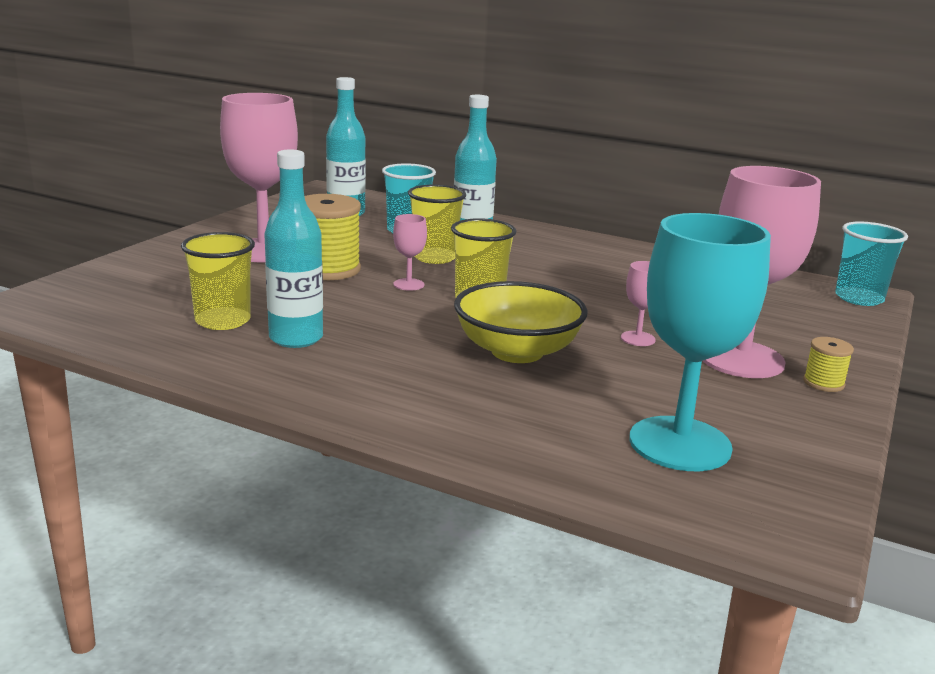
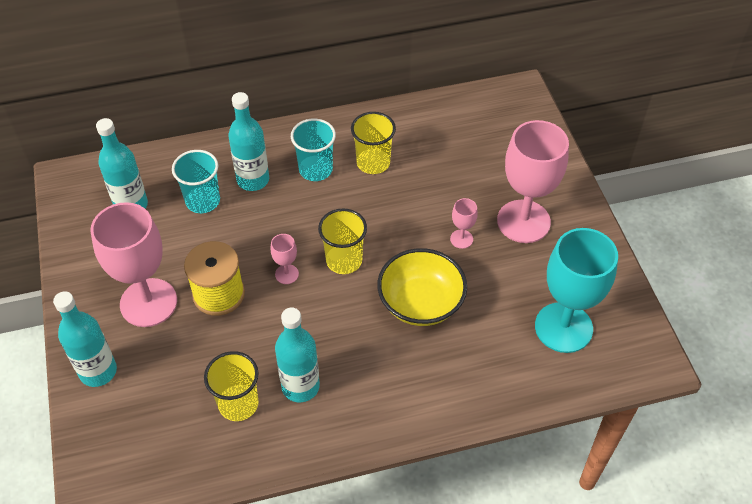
camera: 40 degrees left, 30 degrees up
yellow cup [408,185,466,264] -> yellow cup moved to [351,112,396,174]
yellow spool [803,337,854,392] -> none
turquoise cup [835,222,908,306] -> turquoise cup moved to [291,119,336,181]
none -> turquoise bottle [53,291,117,387]

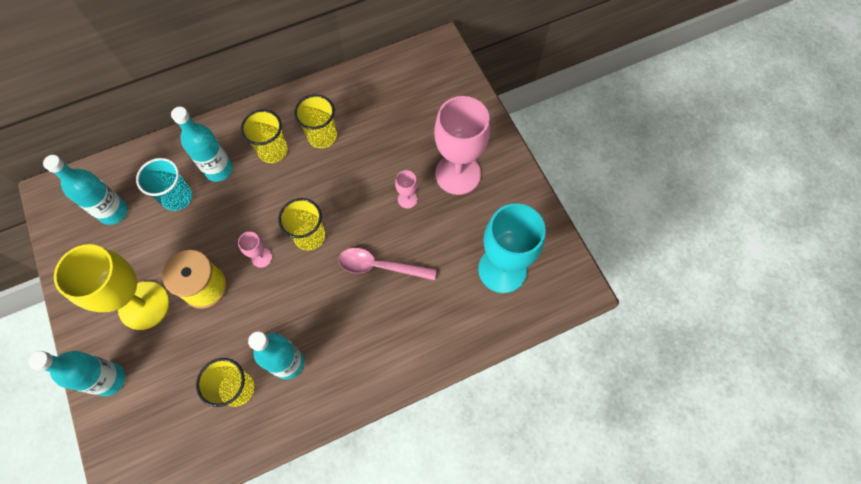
camera: 10 degrees left, 15 degrees up
pink goblet [90,202,177,327] -> yellow goblet [54,244,169,330]
turquoise cup [291,119,336,181] -> yellow cup [241,110,288,163]
yellow bowl [377,248,467,326] -> pink spoon [338,248,437,280]

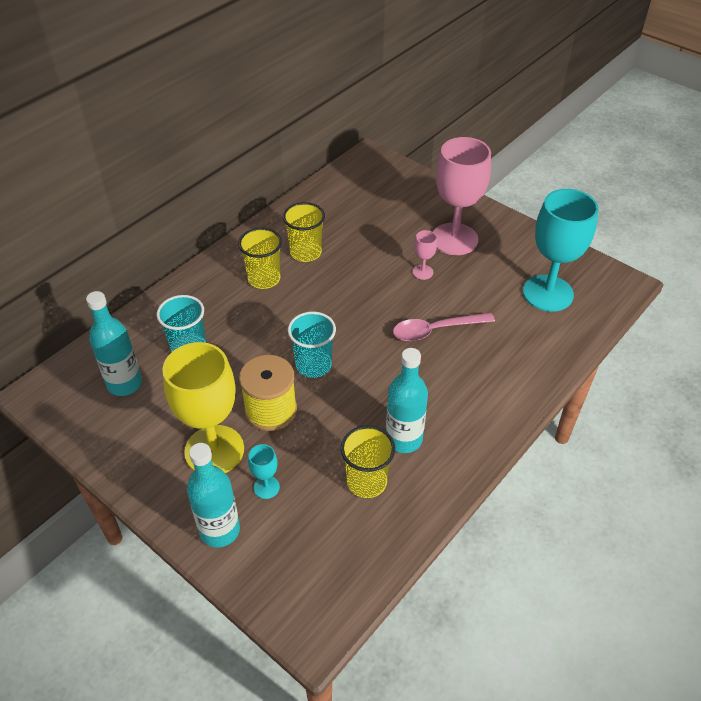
camera: 25 degrees left, 20 degrees down
turquoise bottle [171,107,233,182] -> none
pink goblet [238,232,272,268] -> turquoise cup [288,311,336,378]
yellow cup [278,198,325,250] -> none
none -> turquoise goblet [248,444,280,499]

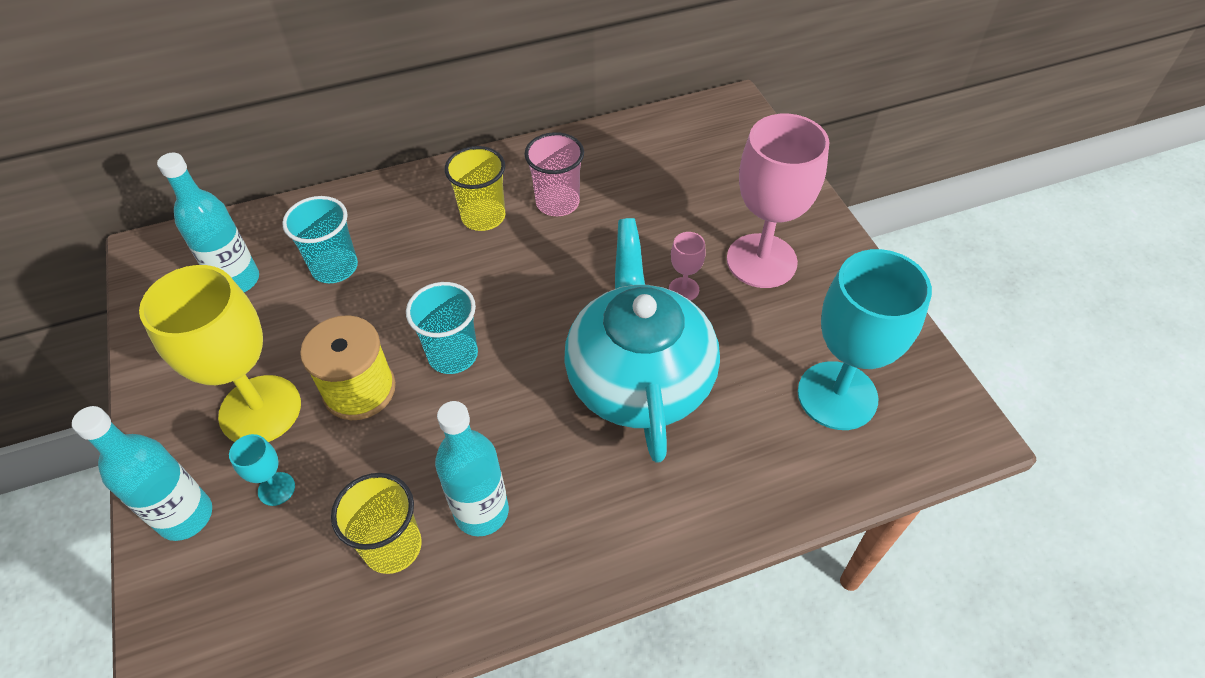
camera: 30 degrees right, 5 degrees up
yellow cup [283,202,325,262] -> pink cup [524,132,584,216]
pink spoon [393,312,495,342] -> turquoise teapot [564,218,720,463]

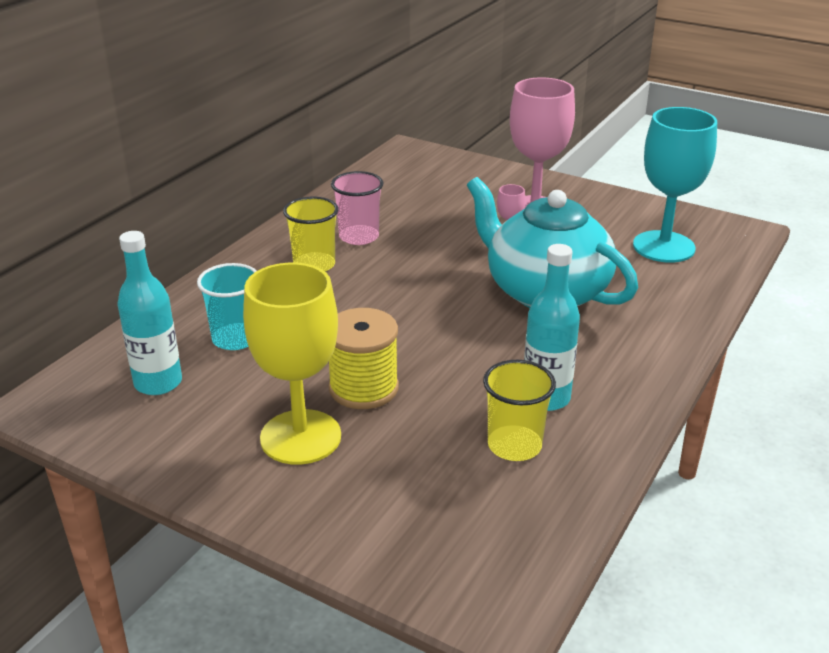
camera: 40 degrees left, 20 degrees down
turquoise bottle [72,406,212,541] -> none
turquoise goblet [229,434,295,506] -> none
turquoise cup [406,282,478,374] -> none

